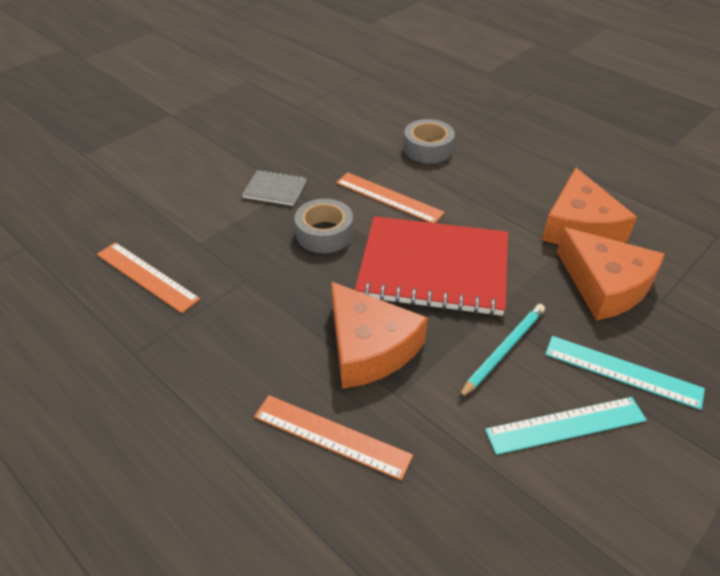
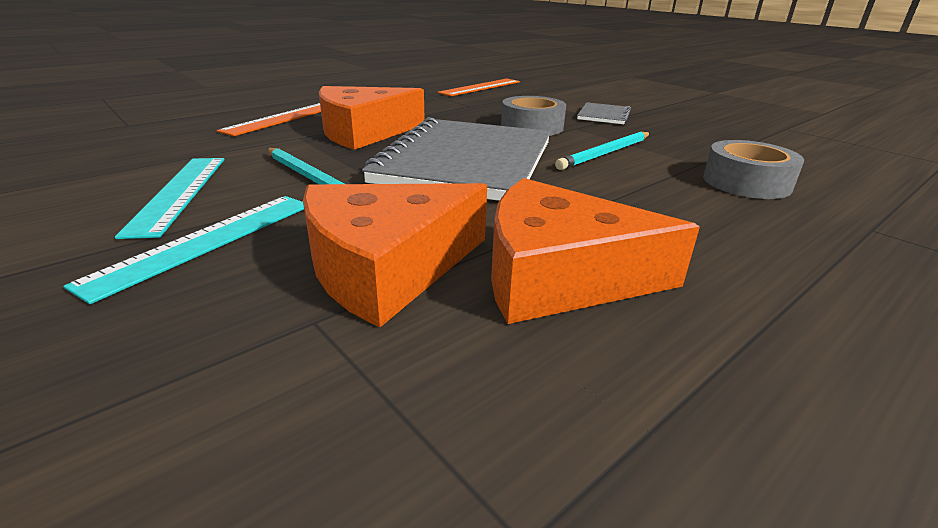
camera: 95 degrees right, 15 degrees down
orange ruler [336,173,445,223] -> turquoise pencil [555,132,650,170]
red notebook [355,216,508,316] -> grey notebook [362,117,551,201]

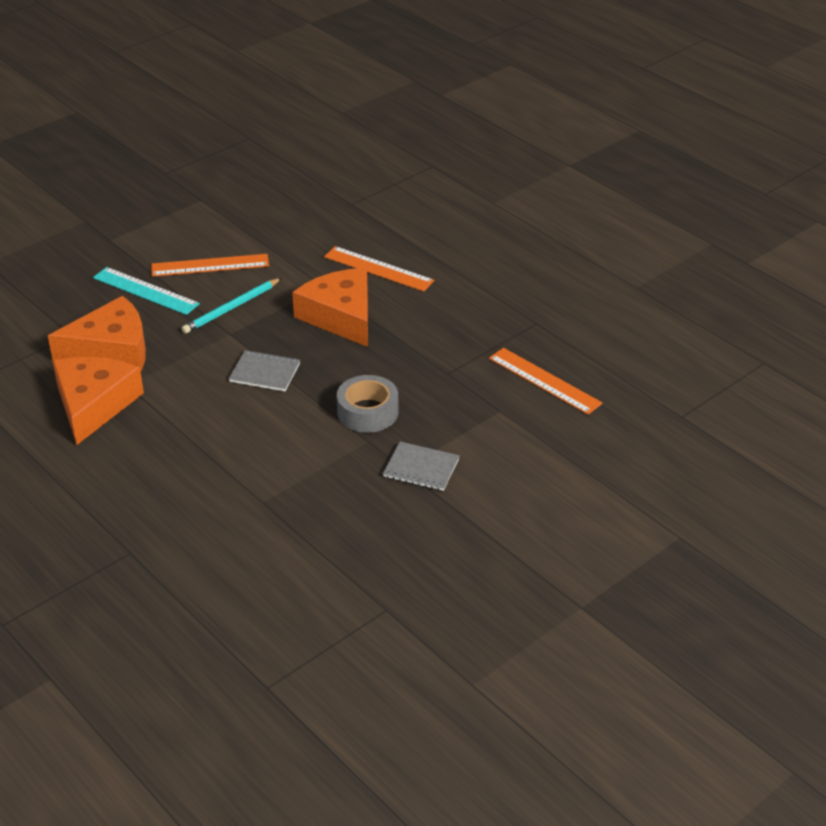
camera: 90 degrees right, 10 degrees up
turquoise ruler [115,158,225,239] -> orange ruler [151,254,269,277]
orange cheese [303,183,487,328] -> orange cheese turned 105 degrees clockwise [48,296,146,371]
grey notebook [362,117,551,201] -> grey notebook [229,350,300,391], size x0.43
turquoise pencil [555,132,650,170] -> none
grey tape [703,140,804,199] -> none

